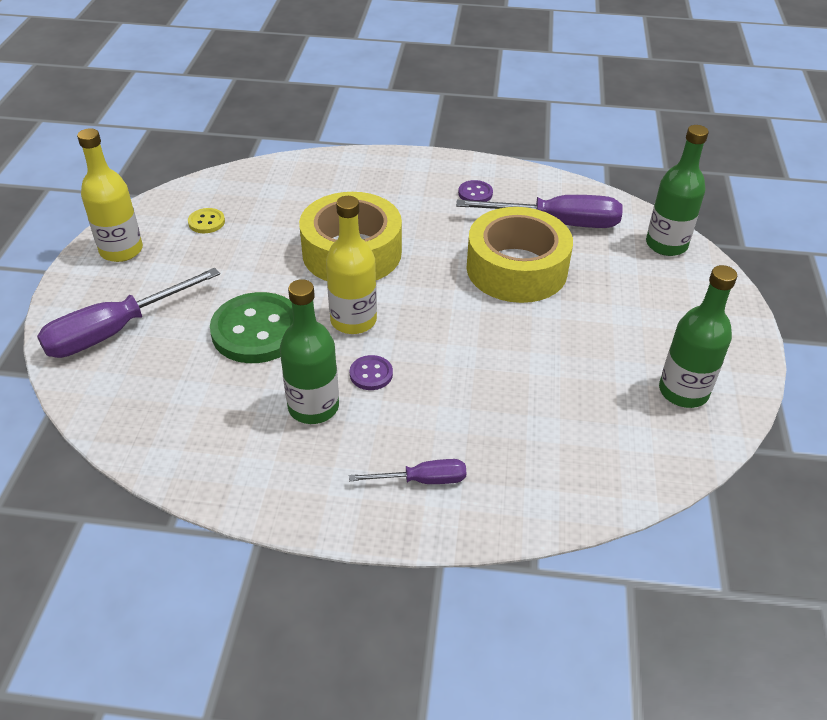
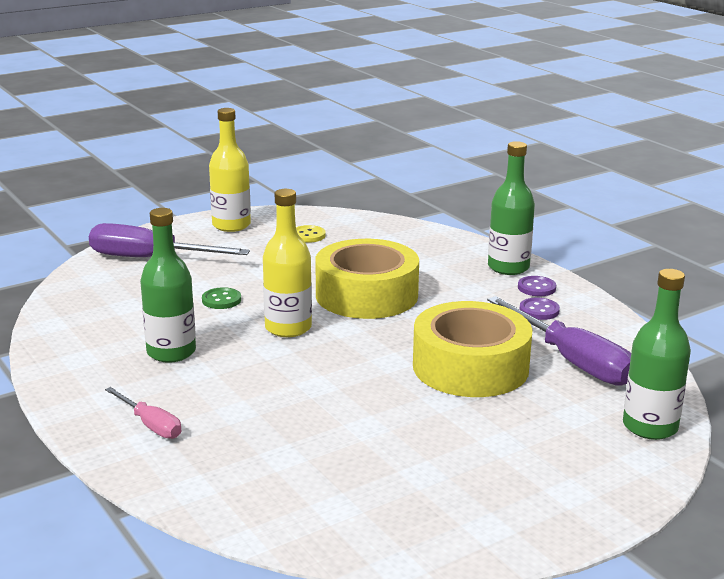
camera: 50 degrees right, 20 degrees down
green button [210,292,293,363] -> green button [202,287,241,309], size x0.45
purple button [349,355,393,390] -> purple button moved to [518,276,556,296]
purple screwdriver [349,459,466,484] -> pink screwdriver [105,387,181,439]
green bottle [659,265,737,408] -> green bottle moved to [488,141,535,275]

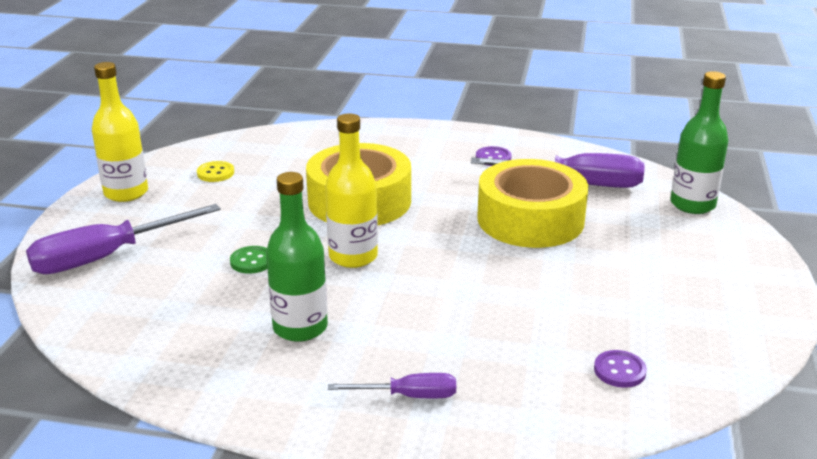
camera: 45 degrees left, 5 degrees up
pink screwdriver [105,387,181,439] -> purple screwdriver [328,373,456,398]
green bottle [488,141,535,275] -> none
purple button [518,276,556,296] -> purple button moved to [594,350,647,388]

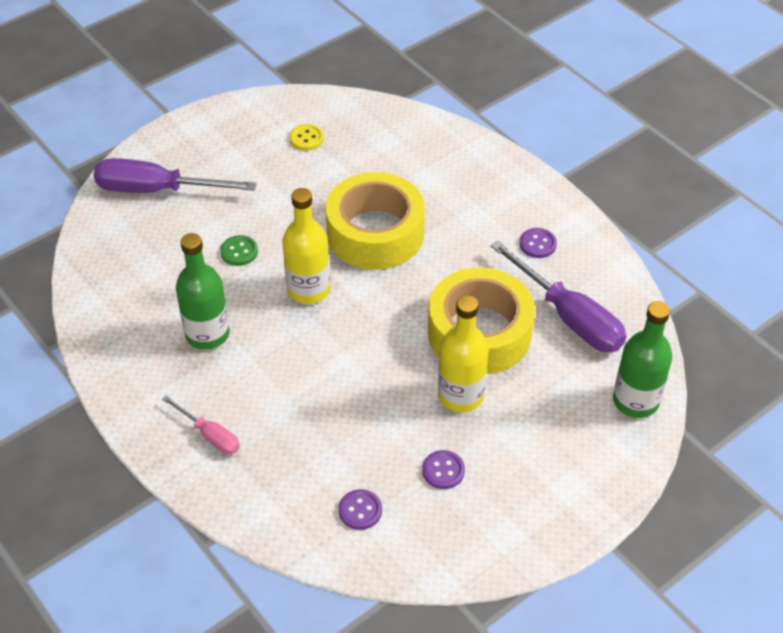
camera: 40 degrees right, 20 degrees up
yellow bottle [92,62,148,202] -> yellow bottle moved to [438,295,489,412]
purple screwdriver [328,373,456,398] -> pink screwdriver [162,395,240,455]
none -> purple button [422,450,465,489]

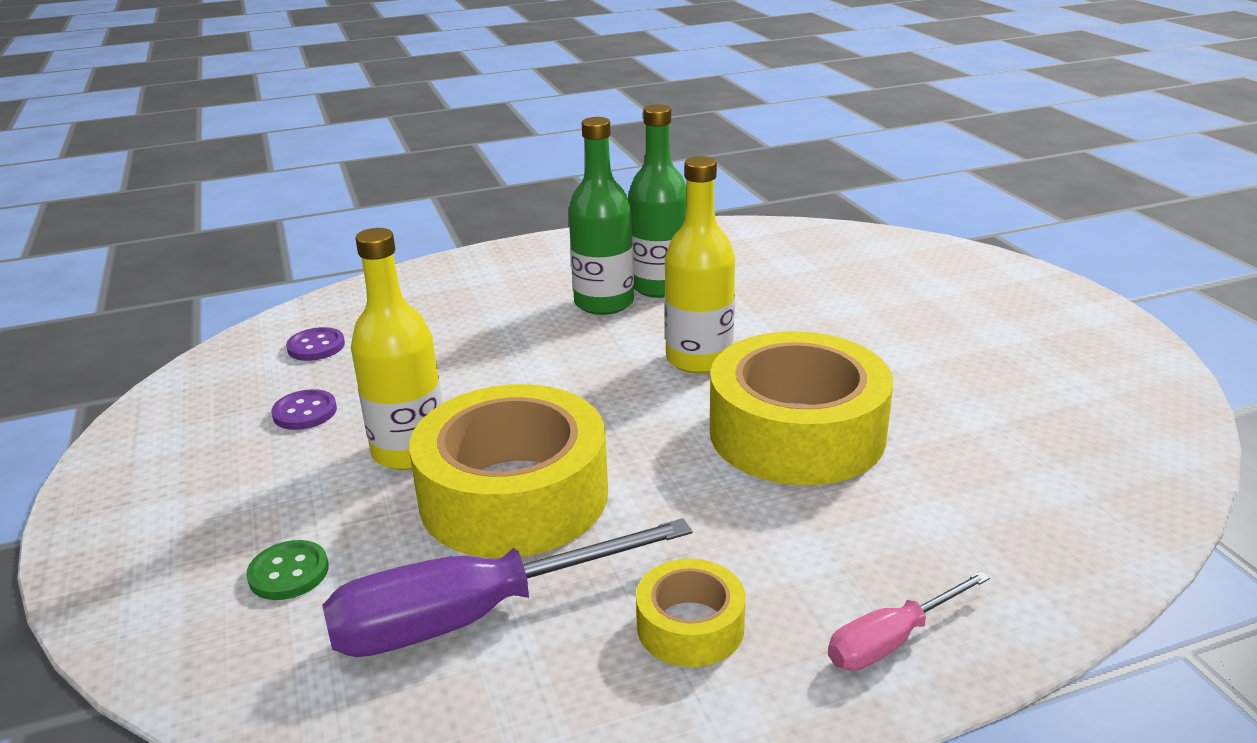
camera: 110 degrees right, 20 degrees down
purple screwdriver [94,158,257,193] -> none
pink screwdriver [162,395,240,455] -> pink screwdriver moved to [828,571,990,671]
green button [220,235,258,266] -> green button moved to [246,540,329,600]
yellow button [289,124,324,151] -> none
purple button [520,228,557,258] -> yellow tape [636,559,746,667]
green bottle [613,301,672,418] -> green bottle moved to [568,117,634,315]

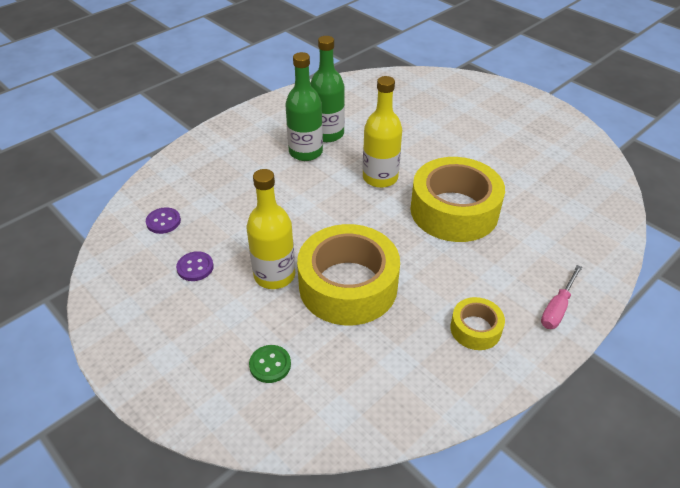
camera: 25 degrees left, 15 degrees up
purple screwdriver [323,518,692,657] -> none

